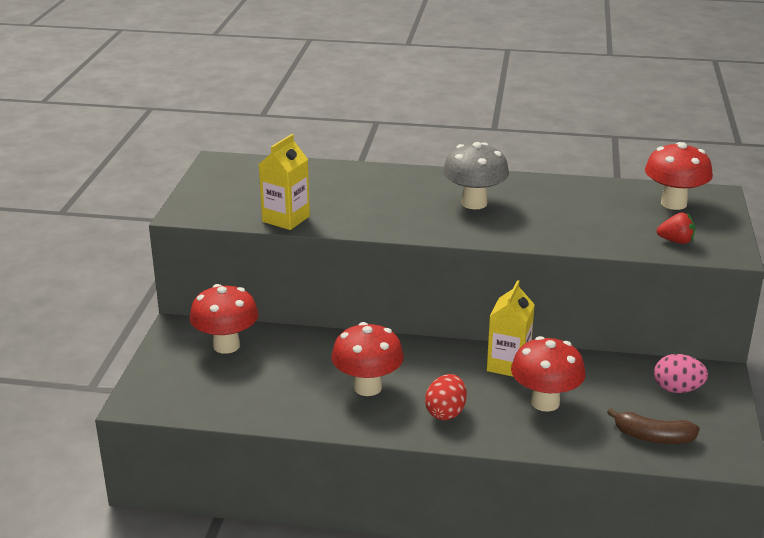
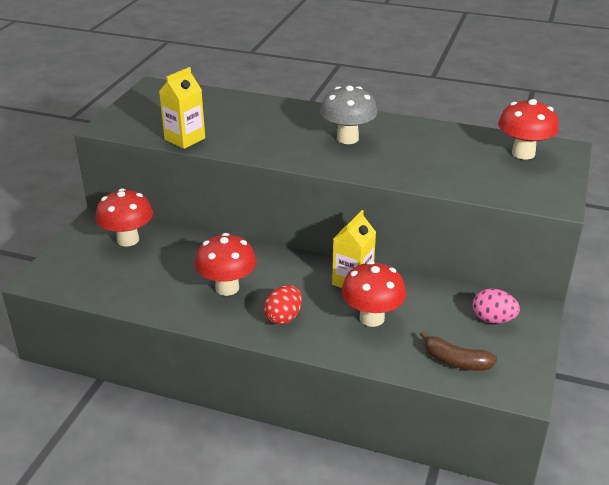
camera: 10 degrees right, 5 degrees up
red strawberry [657,212,695,244] -> none

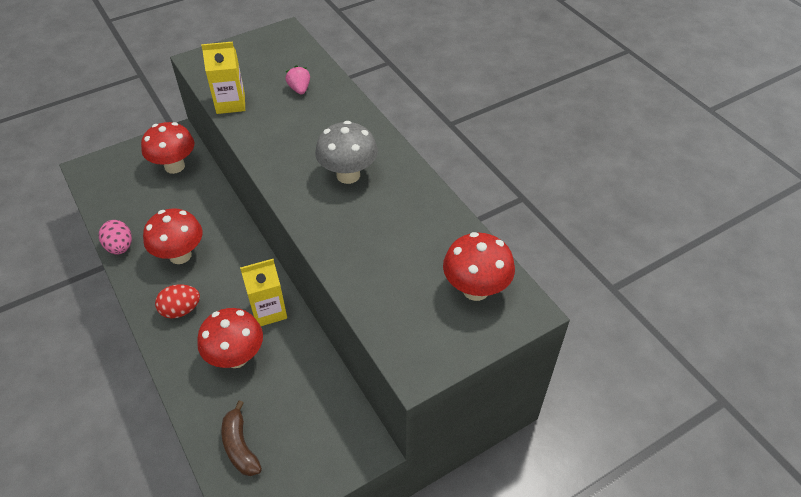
camera: 40 degrees right, 15 degrees up
pink egg [473,288,520,323] -> pink egg moved to [99,220,132,254]
none -> pink strawberry [285,66,310,95]

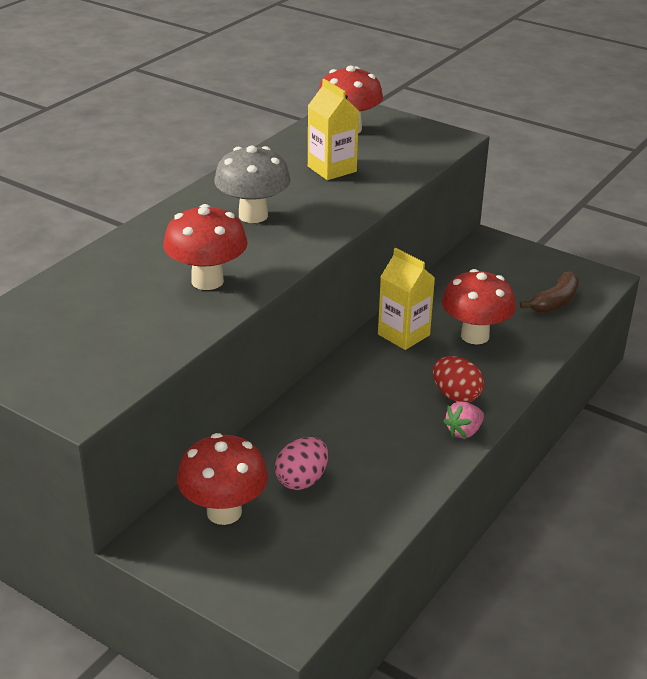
camera: 115 degrees left, 15 degrees down
pink egg [99,220,132,254] -> pink egg moved to [275,437,328,490]
red mushroom [143,208,203,264] -> red mushroom moved to [163,204,248,290]
yellow carton [201,42,245,114] -> yellow carton moved to [308,79,359,180]
pink strawberry [285,66,310,95] -> pink strawberry moved to [443,401,484,439]

